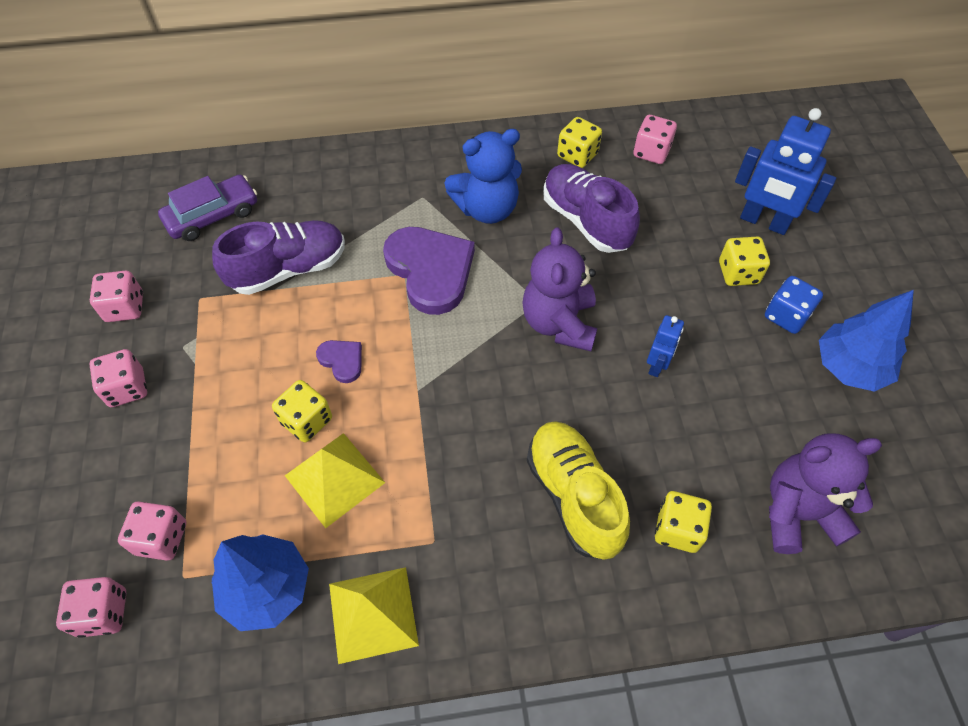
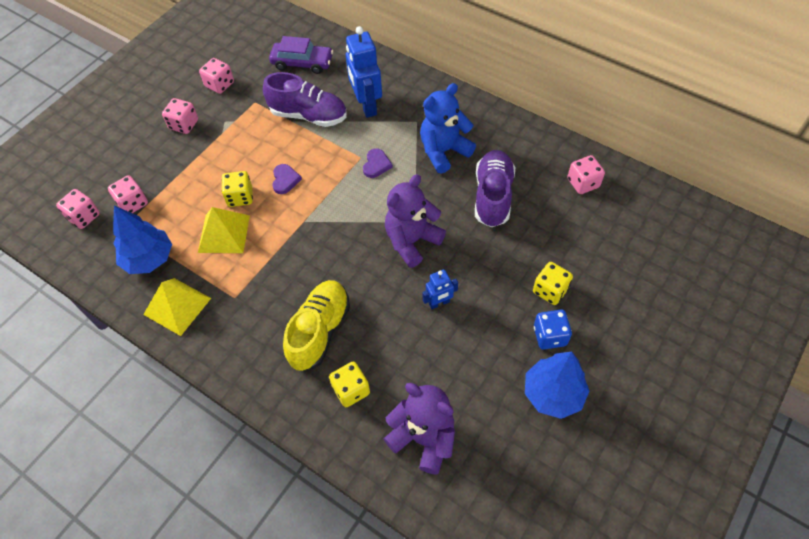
camera: 45 degrees right, 0 degrees up
purple heart [383,227,475,315] -> purple heart [363,148,393,178], size x0.47
blue teddy bear [445,129,522,224] -> blue teddy bear turned 120 degrees clockwise [420,83,476,174]
yellow dice [557,117,602,168] -> none
blue robot [735,108,836,235] -> blue robot moved to [346,26,382,118]

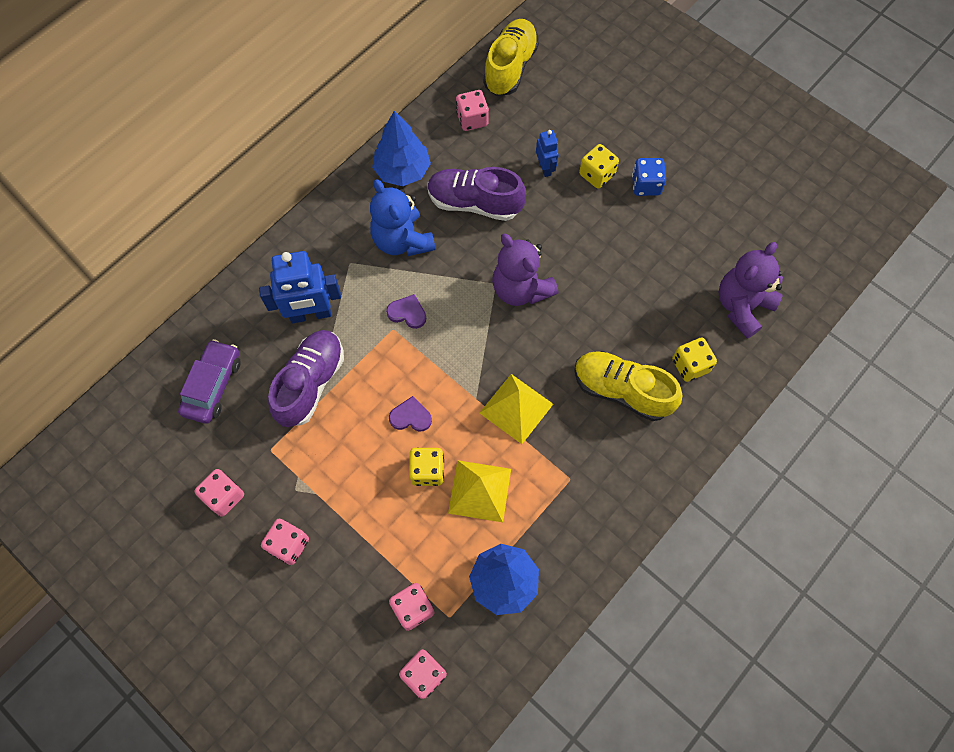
camera: 85 degrees left, 10 degrees up
yellow pyramid [143,278,211,336] -> yellow pyramid moved to [480,374,553,444]
blue robot [423,269,458,309] -> blue robot moved to [536,130,559,177]
blue tree [525,352,589,419] -> blue tree moved to [372,111,431,186]
none -> yellow shoe [483,19,539,96]

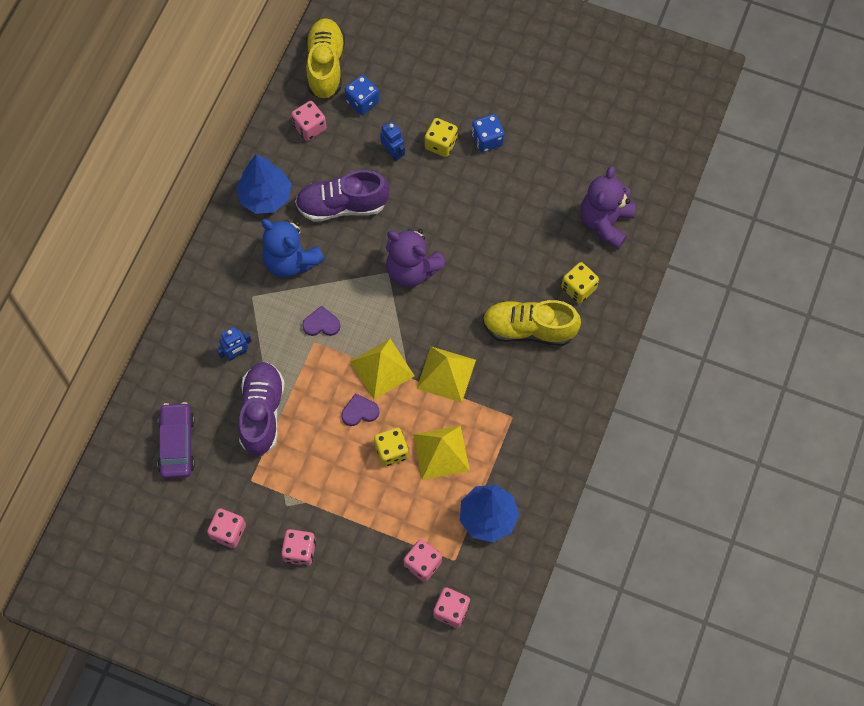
camera: 20 degrees left, 0 degrees up
blue robot [259,251,341,323] -> blue robot [217,327,252,361], size x0.53
none -> blue dice [344,75,379,115]
none -> yellow pyramid [350,339,414,399]

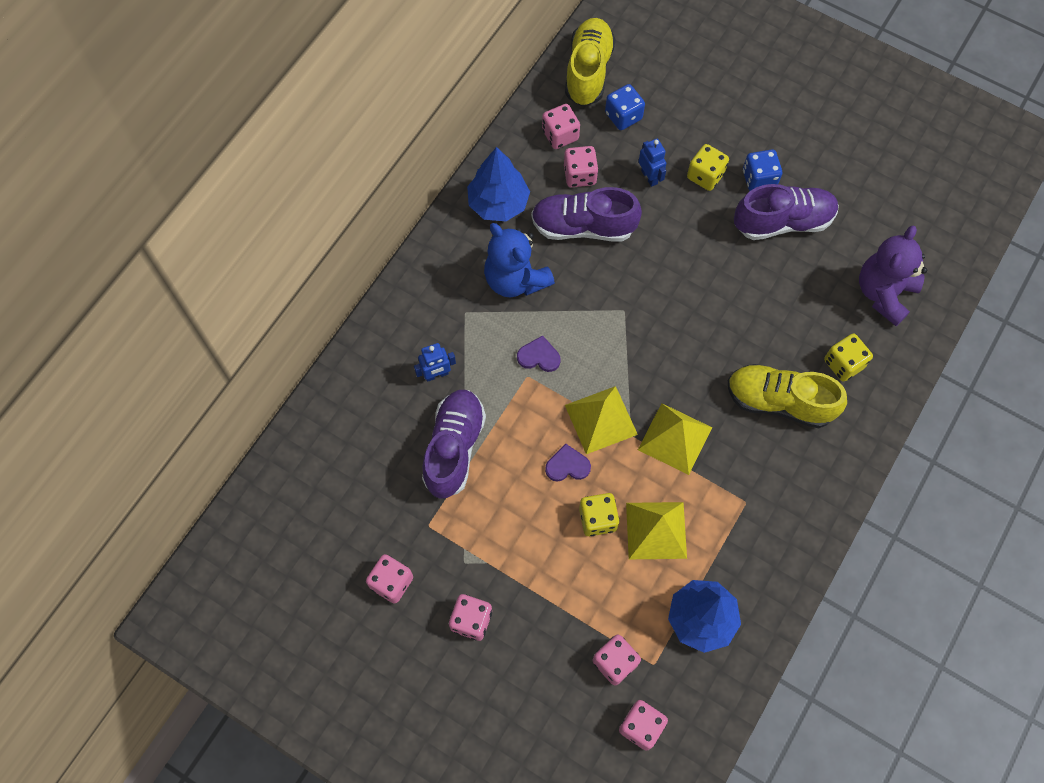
camera: 10 degrees right, 0 degrees up
purple car [158,402,195,479] -> none
purple teddy bear [386,229,446,287] -> none
none -> pink dice [564,146,598,187]
none -> purple shoe [734,184,839,240]

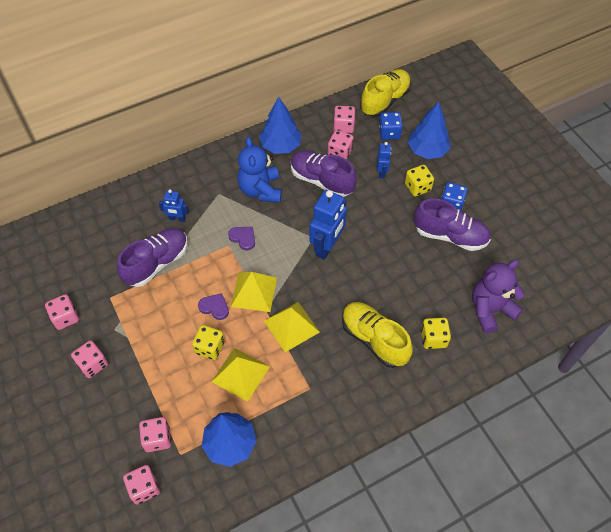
camera: 30 degrees right, 10 degrees down
none -> blue robot [309,190,347,260]
none -> blue tree [408,102,451,159]

